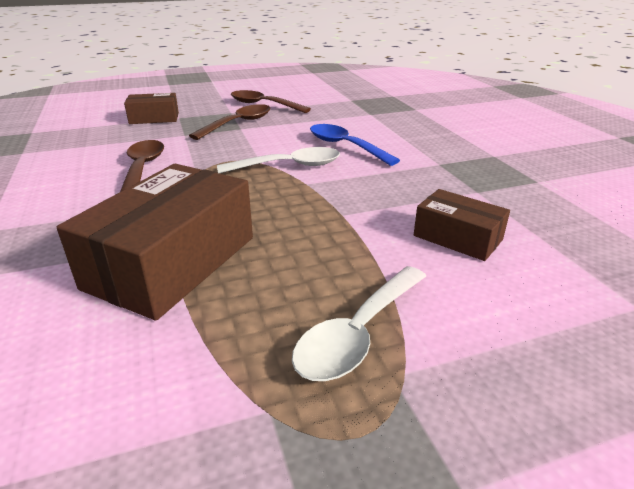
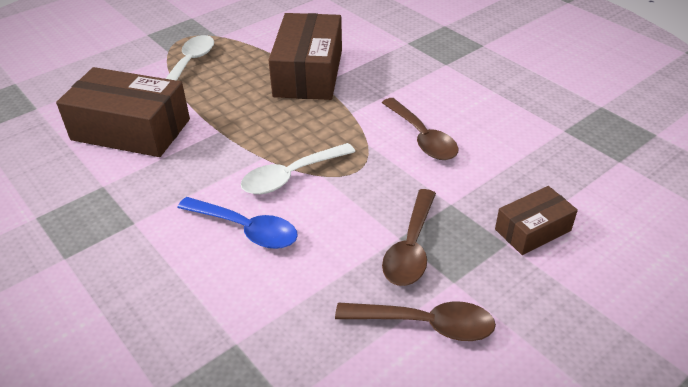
camera: 160 degrees right, 10 degrees up
brown box [414,189,510,261] -> brown box [56,67,190,157], size x1.85

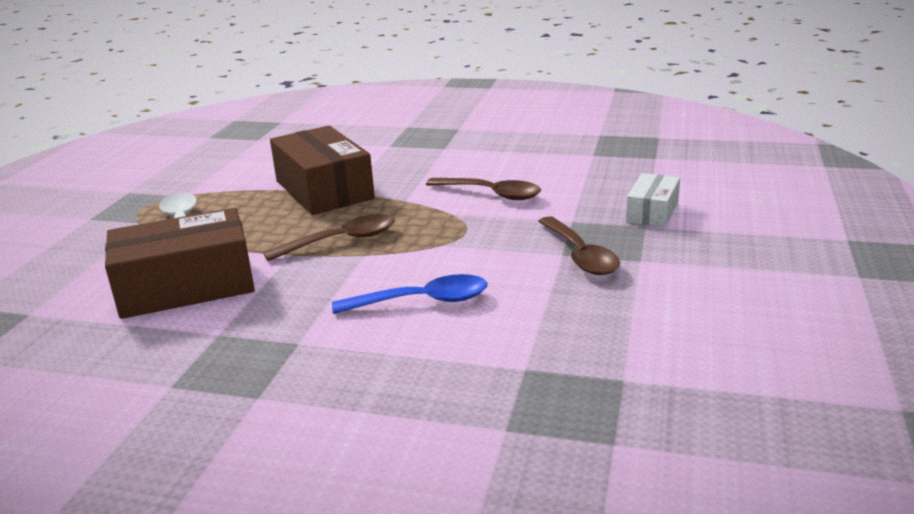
camera: 35 degrees left, 15 degrees down
white spoon [241,143,355,194] -> none
brown spoon [335,301,496,341] -> brown spoon moved to [263,214,395,261]
brown box [495,186,578,255] -> white box [626,173,680,227]

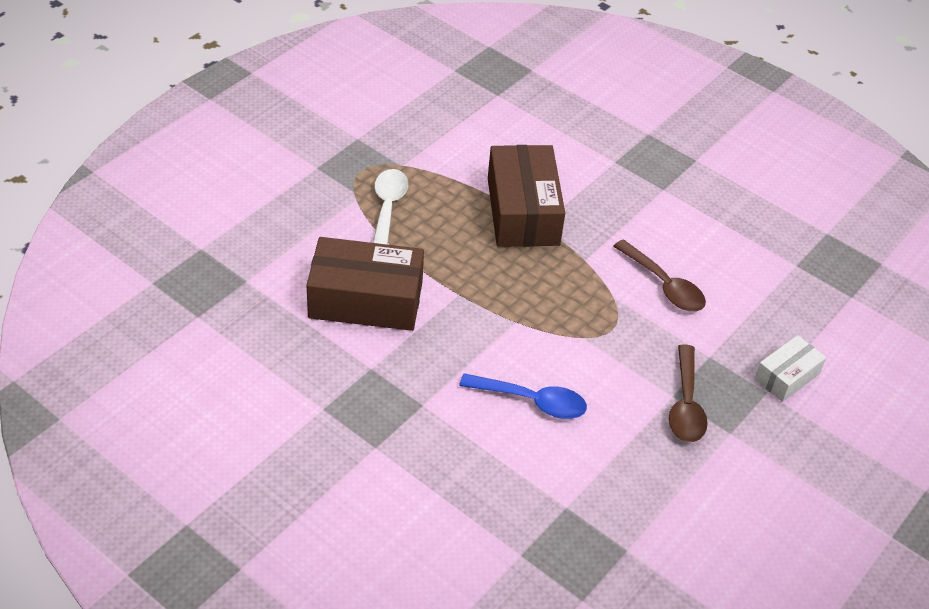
camera: 20 degrees right, 20 degrees up
brown spoon [263,214,395,261] -> none

